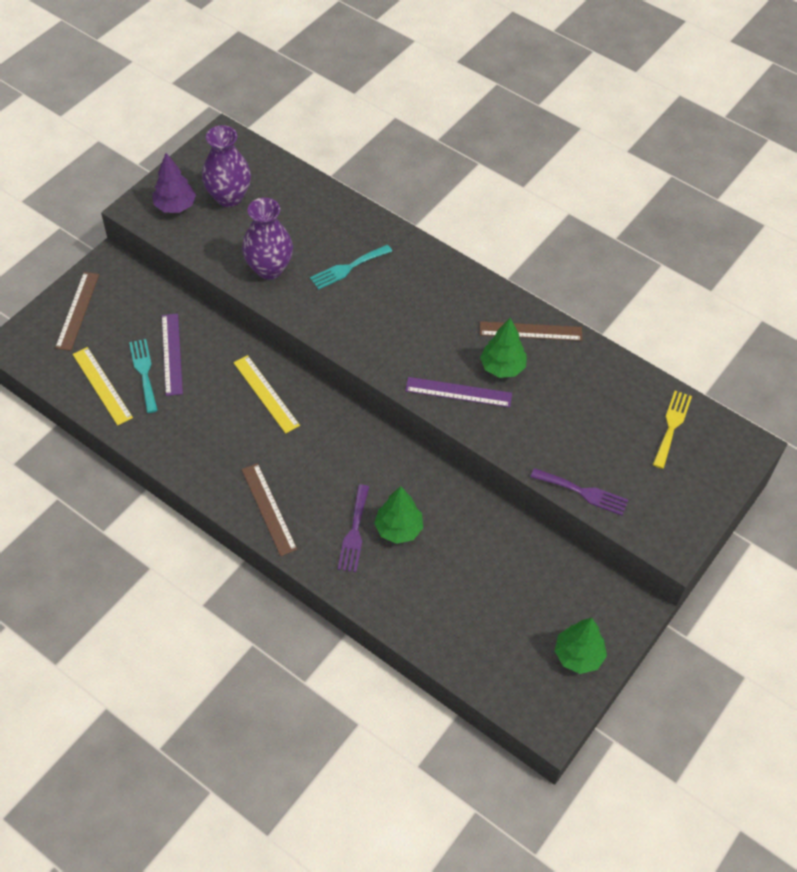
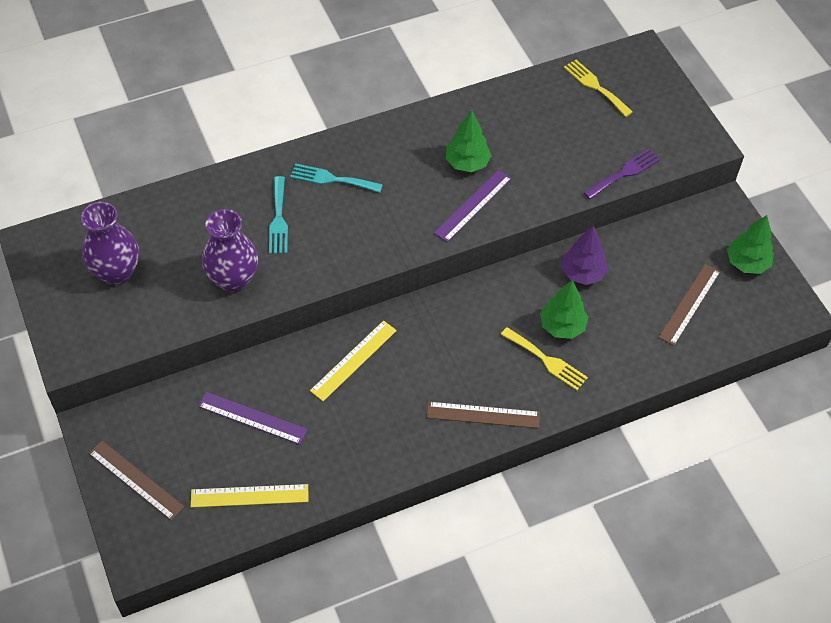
camera: 60 degrees left, 0 degrees up
turquoise fork [129,339,158,413] -> turquoise fork moved to [290,163,383,193]
purple tree [153,153,196,213] -> purple tree moved to [561,225,608,285]
yellow ruler [233,355,300,434] -> yellow ruler turned 45 degrees counterclockwise [310,320,397,401]
purple fork [338,485,369,572] -> yellow fork [501,327,588,390]
brown ruler [480,321,582,341] -> brown ruler moved to [658,264,721,346]

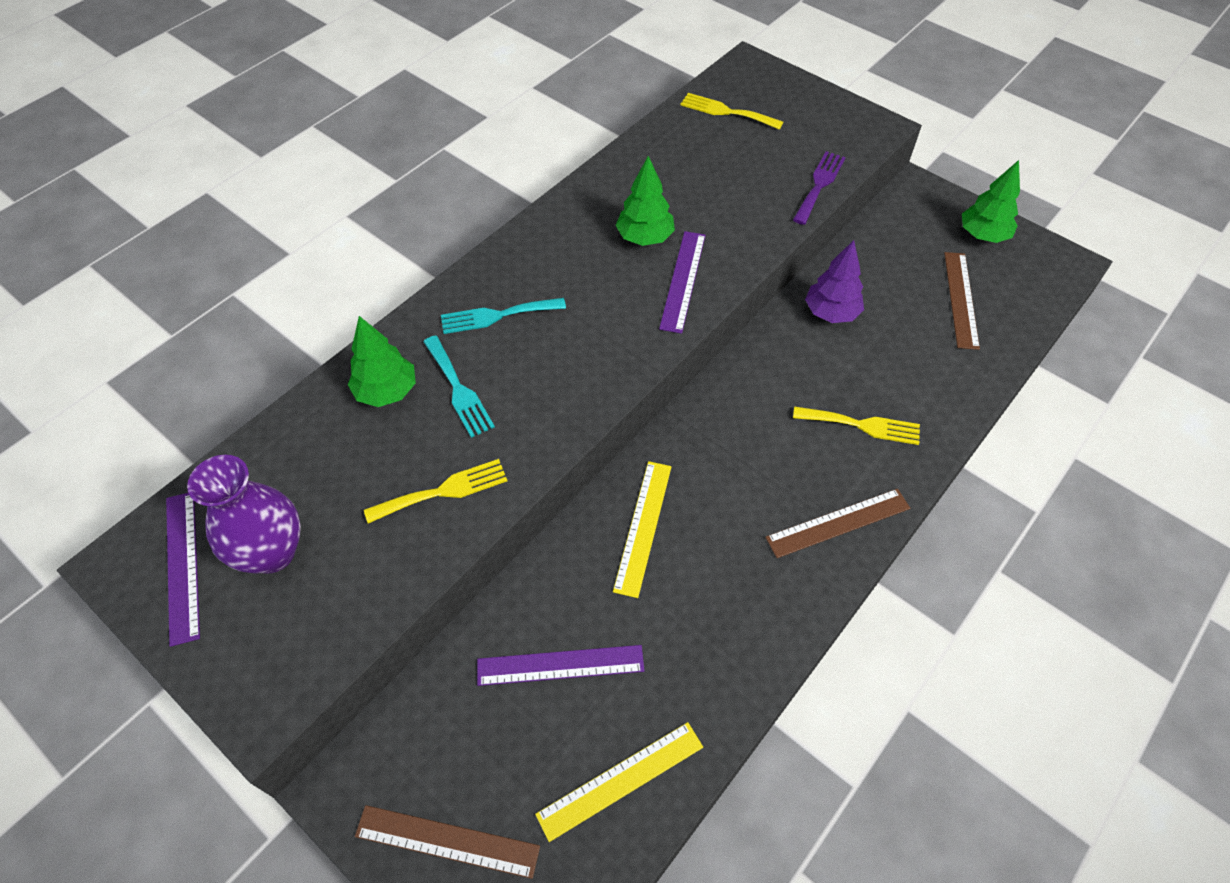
camera: 25 degrees left, 0 degrees up
purple vase [202,209,258,293] -> yellow fork [364,459,507,523]
green tree [540,280,588,339] -> green tree moved to [348,316,416,407]
none -> purple ruler [166,493,200,647]

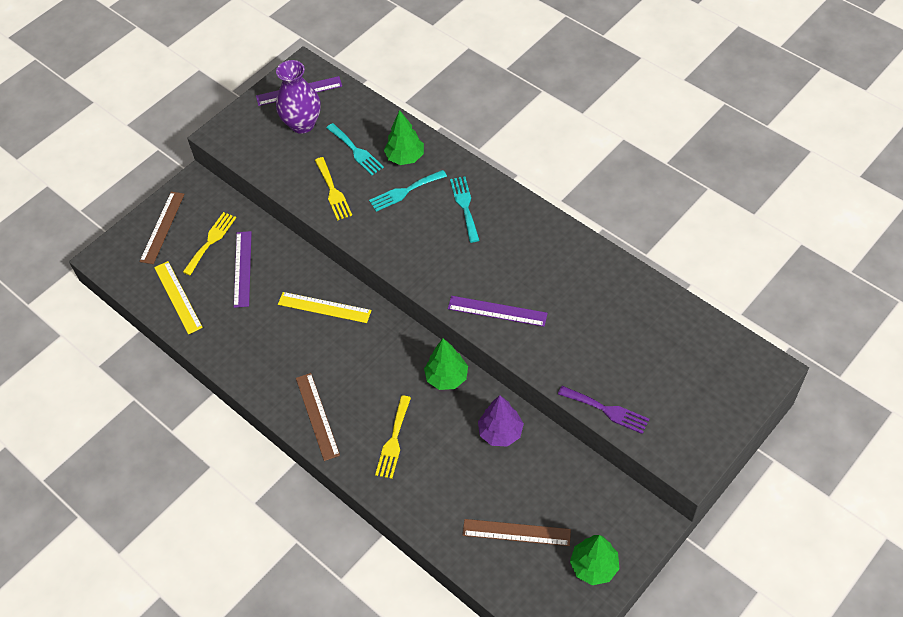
camera: 95 degrees right, 0 degrees up
green tree [615,156,675,246] -> green tree moved to [424,338,468,390]
yellow fork [680,93,783,130] -> yellow fork moved to [183,212,236,275]
none -> turquoise fork [326,123,384,175]

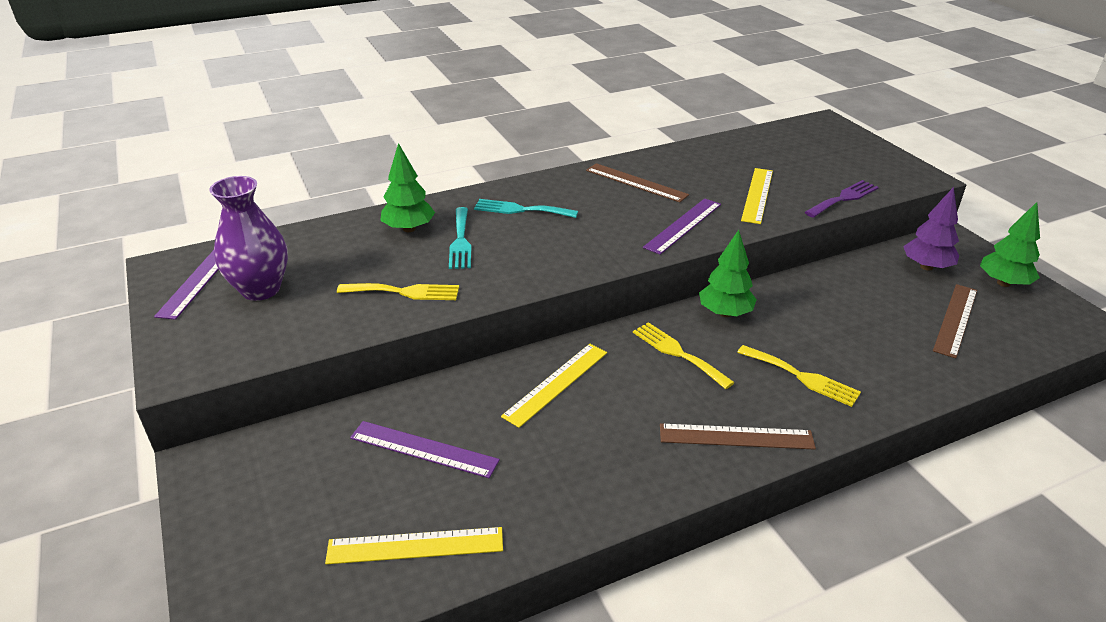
camera: 70 degrees left, 20 degrees down
brown ruler [139,192,185,264] -> brown ruler moved to [586,163,689,202]
yellow fork [183,212,236,275] -> yellow fork moved to [633,322,735,389]
turquoise fork [326,123,384,175] -> none
purple tree [478,395,524,446] -> purple tree moved to [903,187,959,271]
none -> yellow ruler [741,168,773,224]

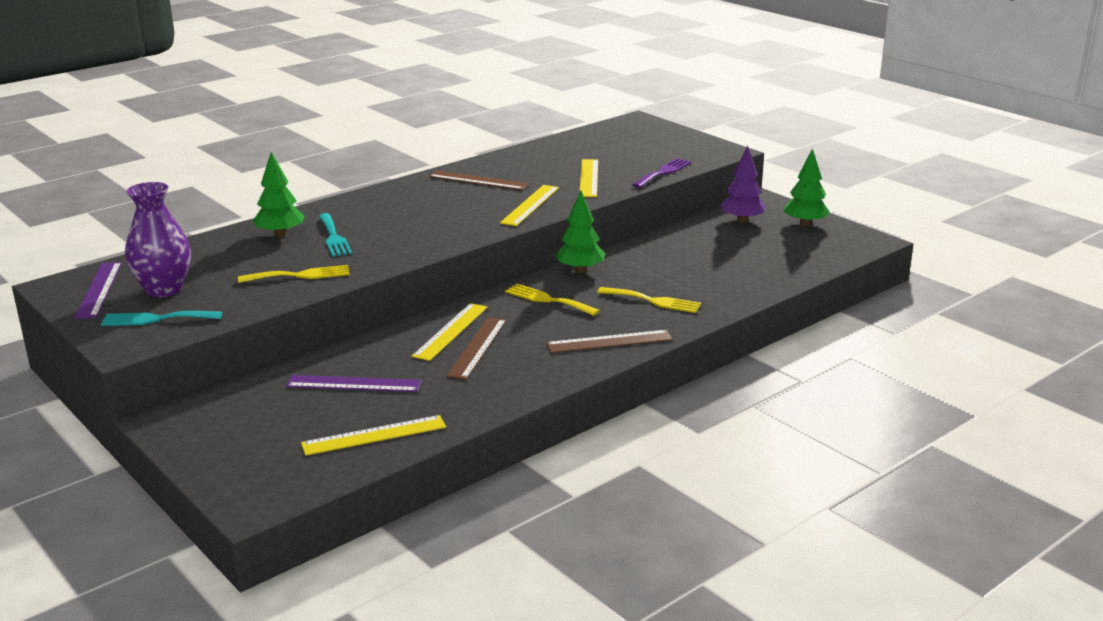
camera: 15 degrees left, 10 degrees down
turquoise fork [474,199,578,218] -> turquoise fork moved to [101,311,223,326]
purple ruler [643,198,721,255] -> yellow ruler [500,185,559,226]
brown ruler [933,284,977,358] -> brown ruler moved to [446,317,506,380]

